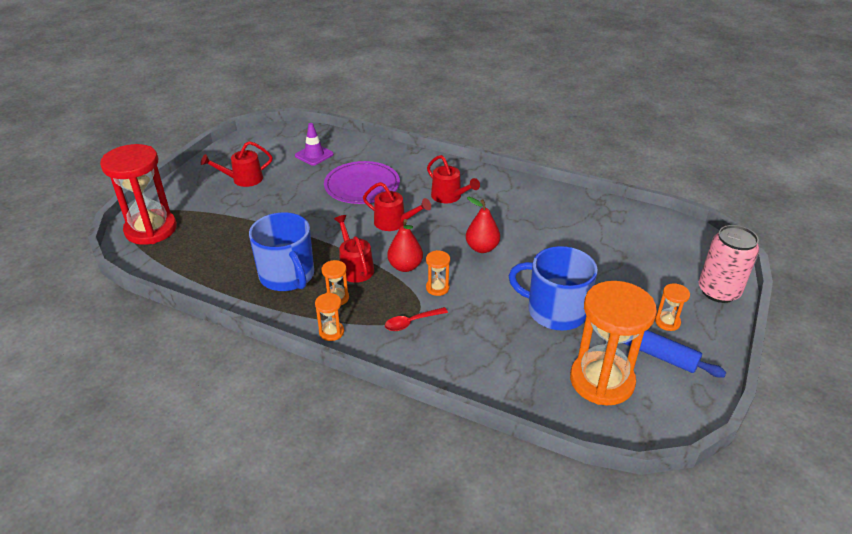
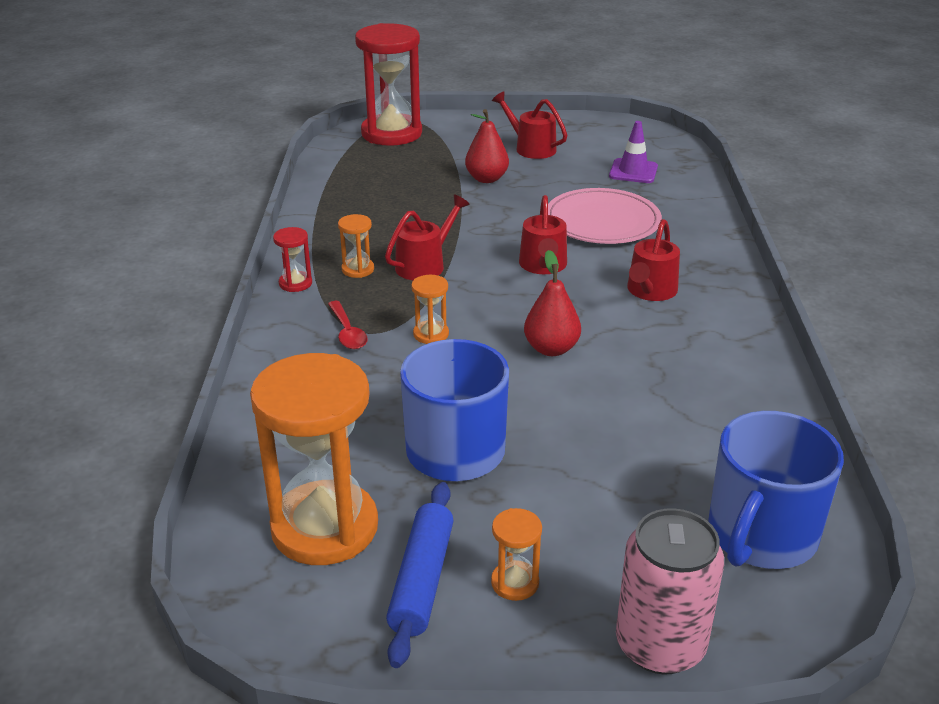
camera: 65 degrees right, 5 degrees down
blue mug [249,212,314,291] -> blue mug moved to [708,411,844,569]
orange hourglass [315,293,344,341] -> red hourglass [273,227,312,292]
purple plate [324,161,400,204] -> pink plate [548,188,662,244]
red spoon [385,307,448,331] -> red spoon turned 150 degrees counterclockwise [328,301,368,349]
red pear [387,219,423,272] -> red pear moved to [465,109,509,183]

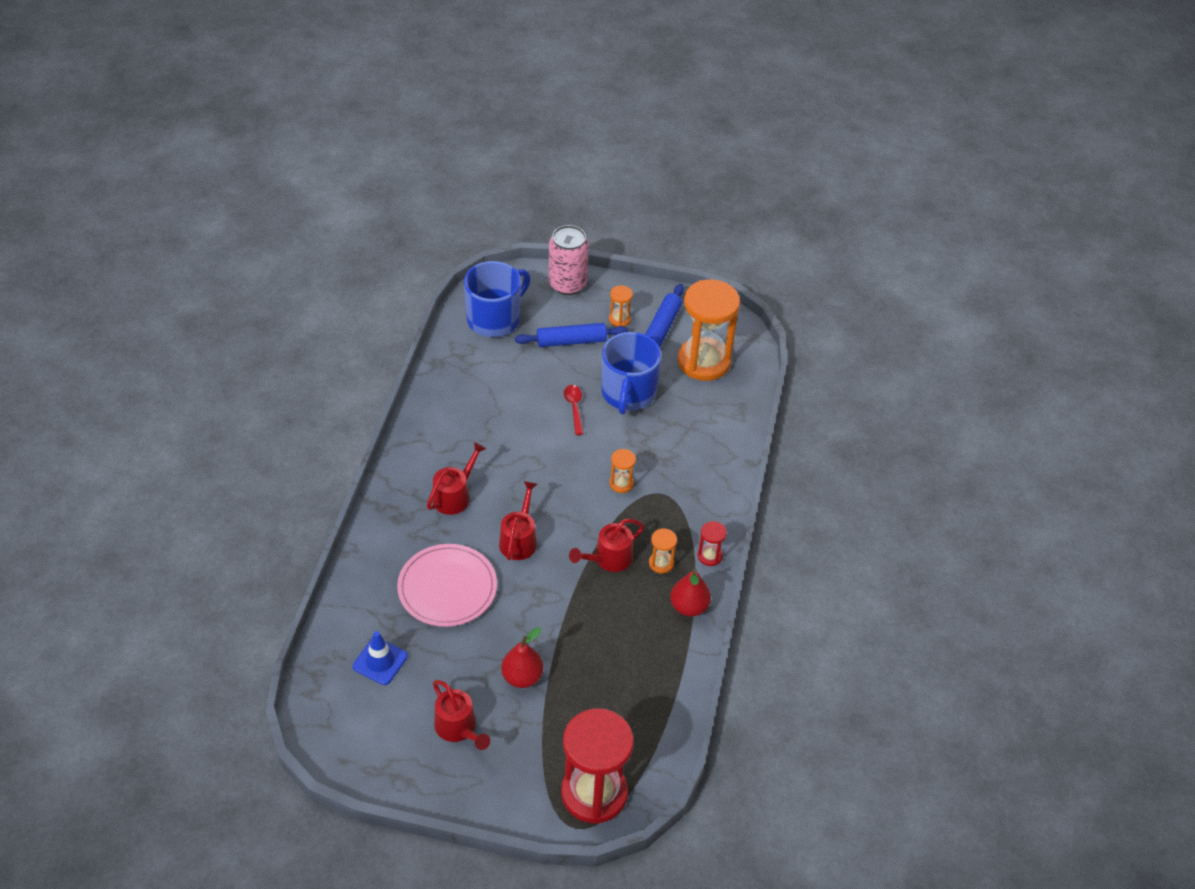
camera: 170 degrees left, 15 degrees up
red spoon [328,301,368,349] -> red spoon moved to [564,385,583,435]
red pear [524,250,581,356] -> red pear moved to [670,569,711,617]
purple traffic cone [609,121,658,183] -> blue traffic cone [353,631,408,685]
none -> blue rolling pin [515,323,628,347]

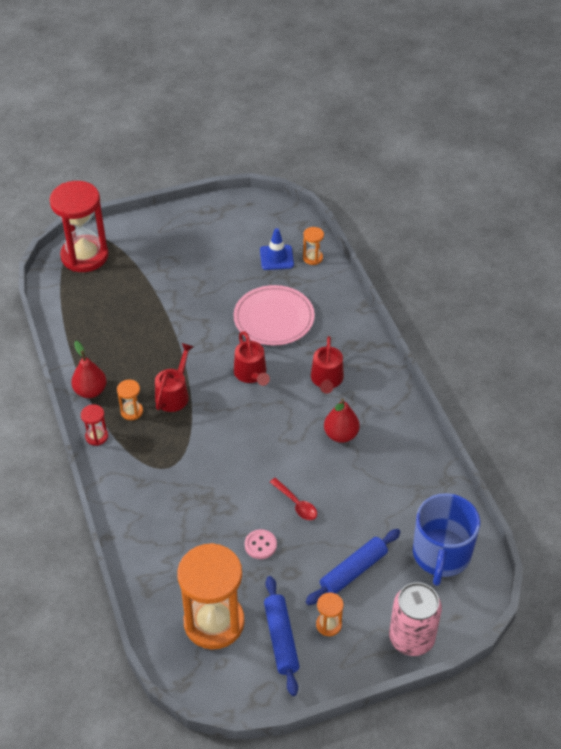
camera: 150 degrees right, 0 degrees up
red watering can [433,680,490,750] -> none
red pear [501,627,543,688] -> red pear moved to [324,398,360,443]
blue mug [601,332,661,415] -> pink button [245,529,277,559]
orange hourglass [610,449,636,493] -> orange hourglass moved to [303,227,324,265]

